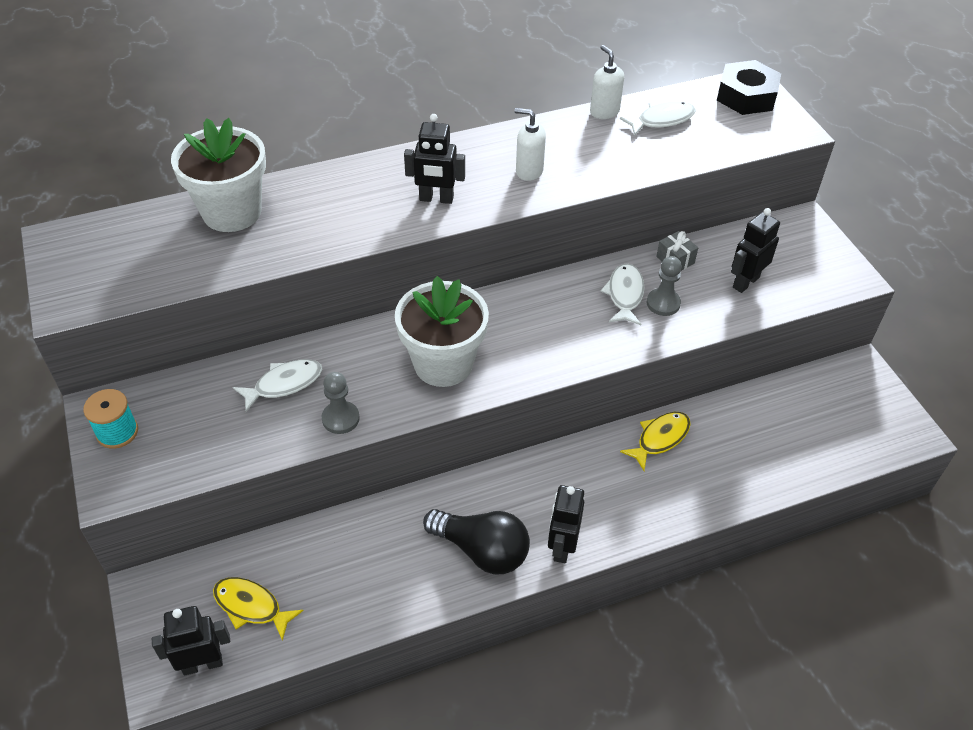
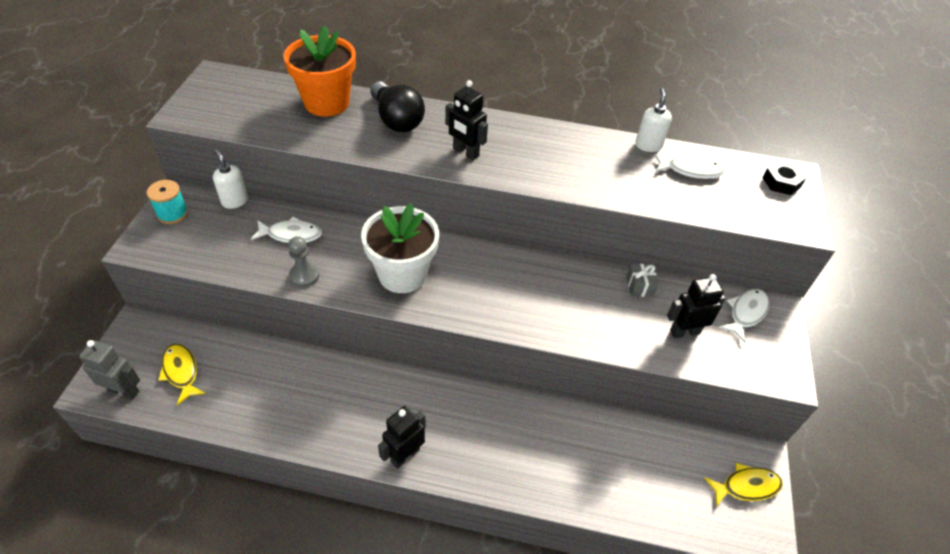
camera: 30 degrees right, 0 degrees up
black robot [152,606,230,675] -> grey robot [79,340,140,399]
white flower pot [171,118,266,232] -> orange flower pot [283,26,356,117]
black light bulb [423,509,530,574] -> black light bulb moved to [370,82,425,132]
white soap dispenser [514,108,546,181] -> white soap dispenser moved to [213,149,248,209]
white fish [601,263,645,325] -> white fish moved to [719,289,770,343]
yellow fish [620,412,691,471] -> yellow fish moved to [705,463,783,507]
grey pawn [647,256,682,316] -> none
black nut [717,60,781,115] -> black nut [762,160,806,195], size x0.64

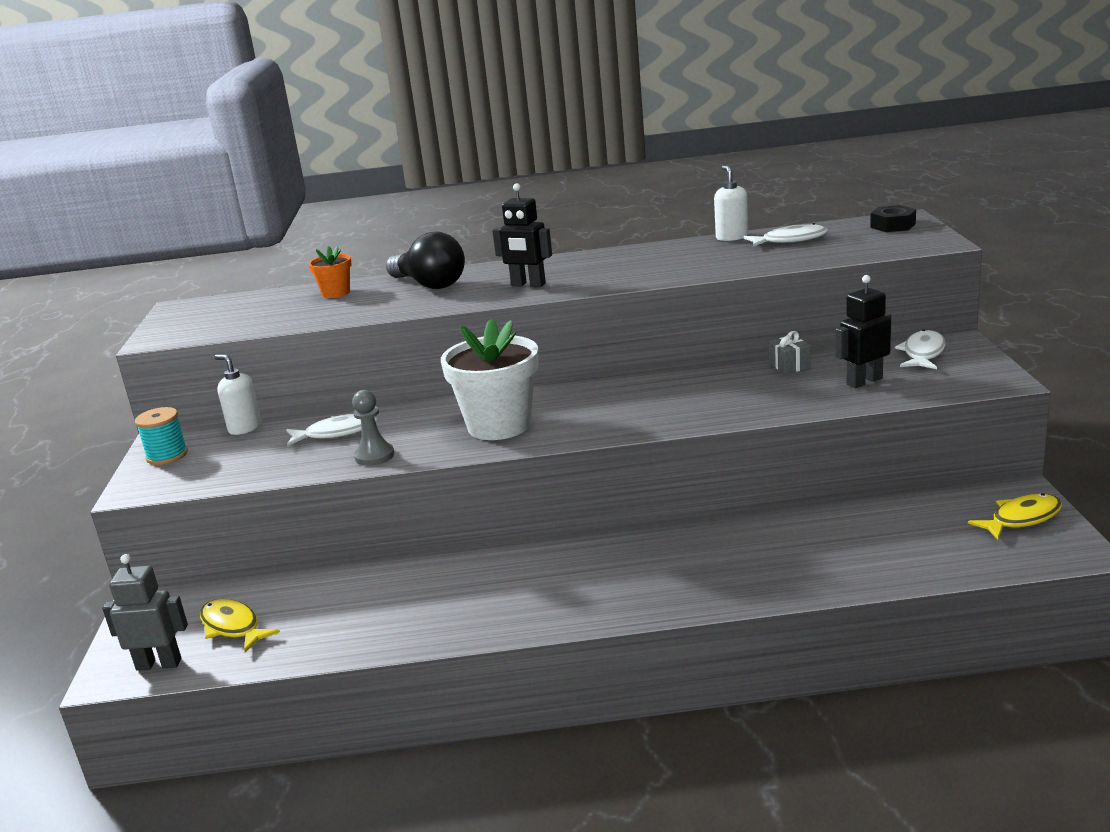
camera: 10 degrees left, 25 degrees down
orange flower pot [283,26,356,117] -> orange flower pot [308,246,352,298], size x0.50
black robot [378,406,426,469] -> none

